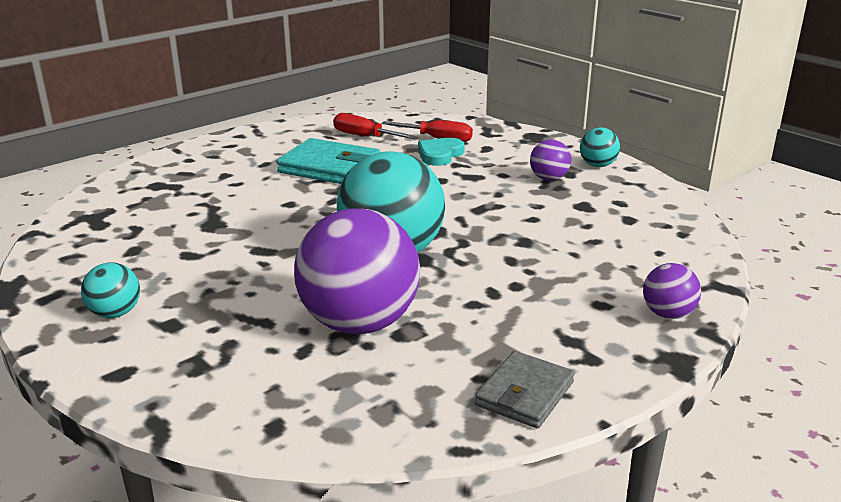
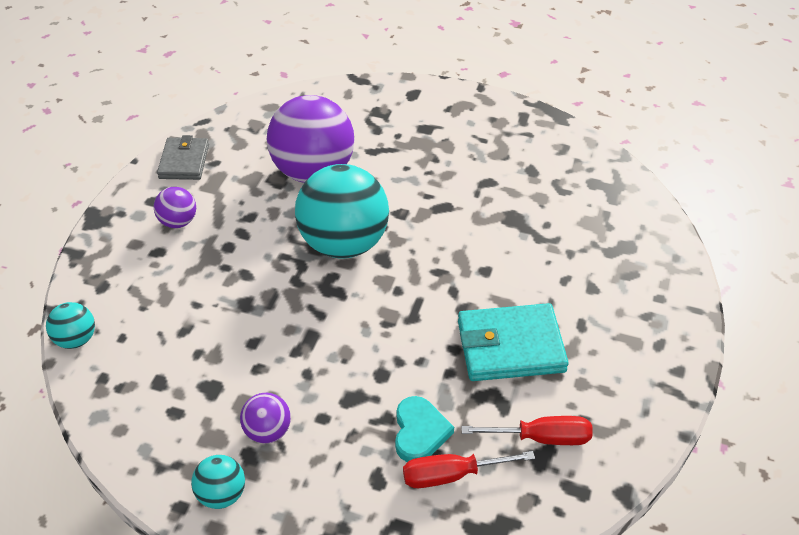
camera: 150 degrees right, 20 degrees up
turquoise ball [81,262,140,318] -> turquoise ball moved to [46,302,95,349]
purple ball [643,263,701,319] -> purple ball moved to [154,187,196,228]

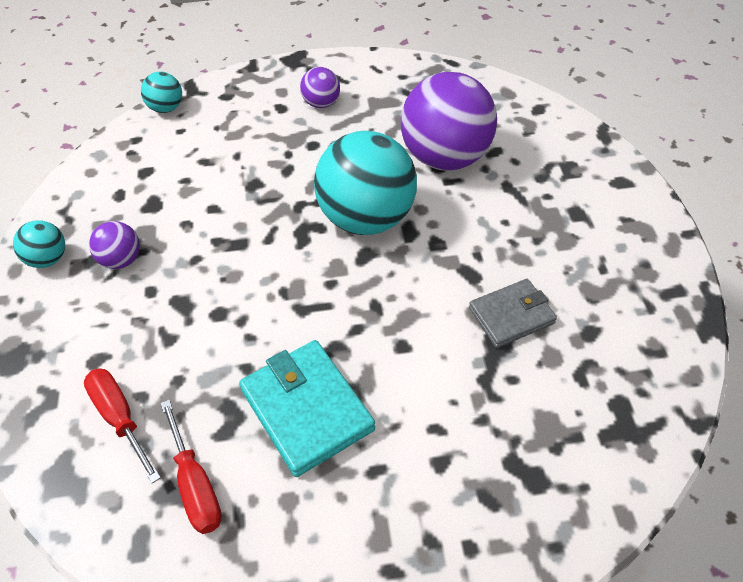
camera: 65 degrees right, 5 degrees up
grey wallet [157,135,209,180] -> grey wallet moved to [469,279,557,348]
turquoise heart [395,396,454,462] -> none

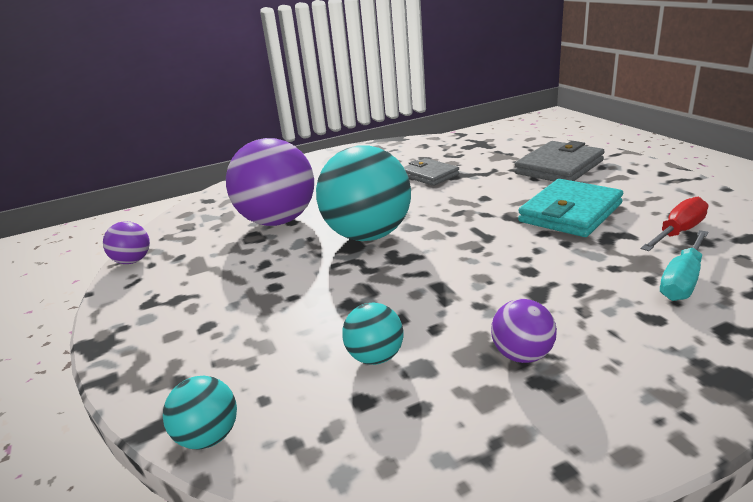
camera: 105 degrees left, 25 degrees down
turquoise ball [13,220,65,268] -> turquoise ball moved to [342,302,404,365]
red screwdriver [84,368,161,483] -> turquoise screwdriver [660,230,709,301]
purple ball [300,67,340,108] -> purple ball moved to [103,221,150,264]
none -> grey wallet [515,141,605,181]

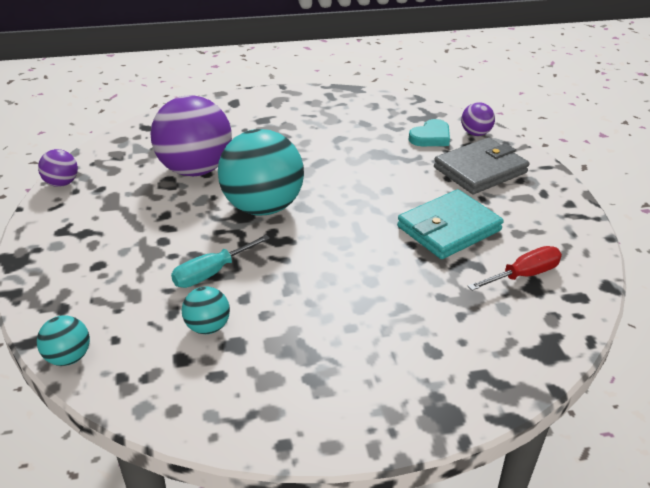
camera: 10 degrees right, 10 degrees up
grey wallet [404,158,459,186] -> none
purple ball [491,299,557,363] -> purple ball moved to [461,102,495,136]
turquoise screwdriver [660,230,709,301] -> turquoise screwdriver moved to [171,235,270,288]
none -> turquoise heart [409,119,450,146]

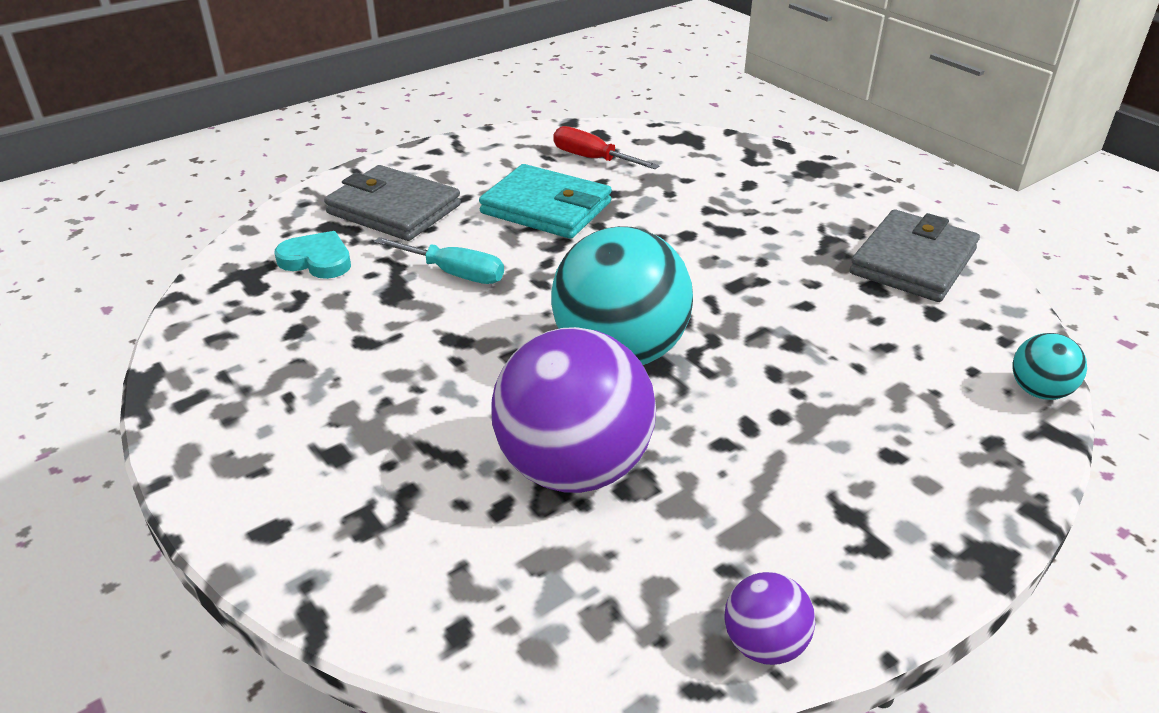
camera: 115 degrees left, 0 degrees up
turquoise screwdriver [171,235,270,288] -> turquoise screwdriver moved to [374,237,504,284]
turquoise ball [182,286,230,334] -> none
purple ball [461,102,495,136] -> none
none -> grey wallet [850,210,980,302]

